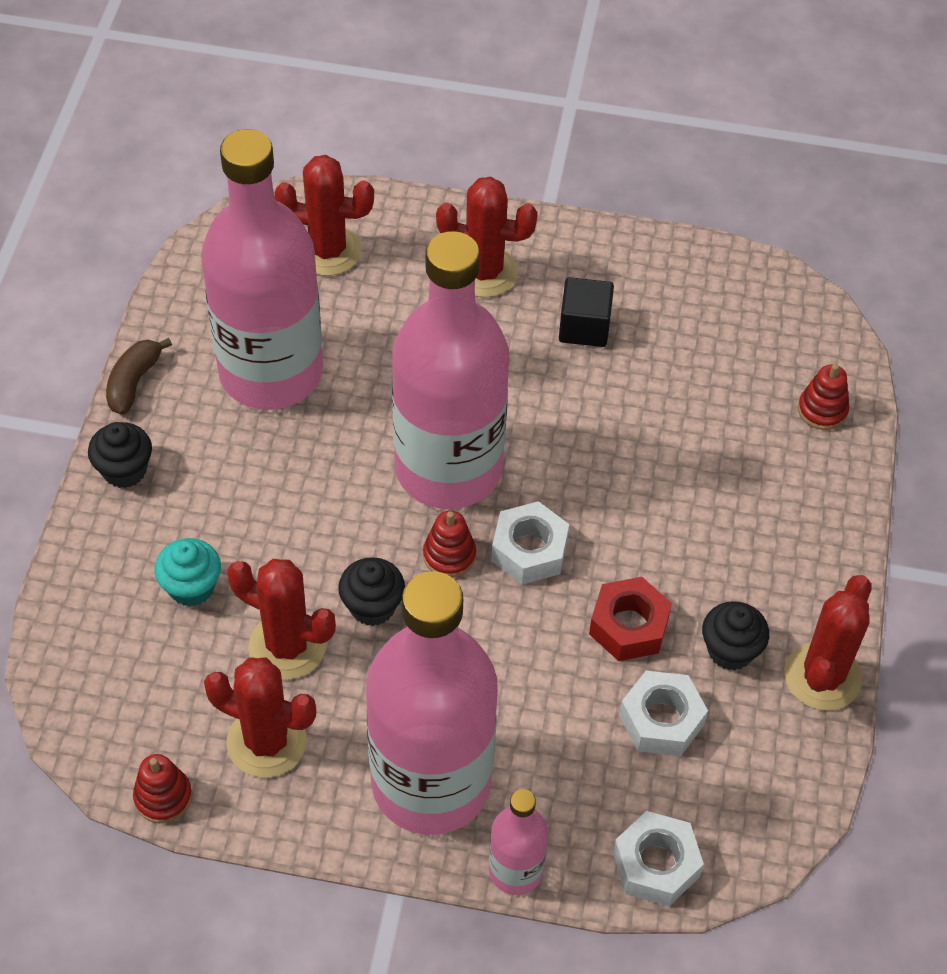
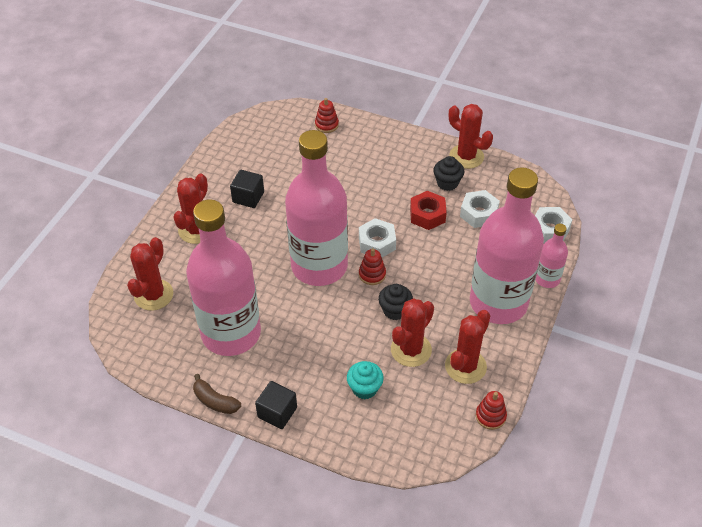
camera: 75 degrees left, 5 degrees down
black cupcake [88,422,152,488] -> black cube [255,381,297,429]

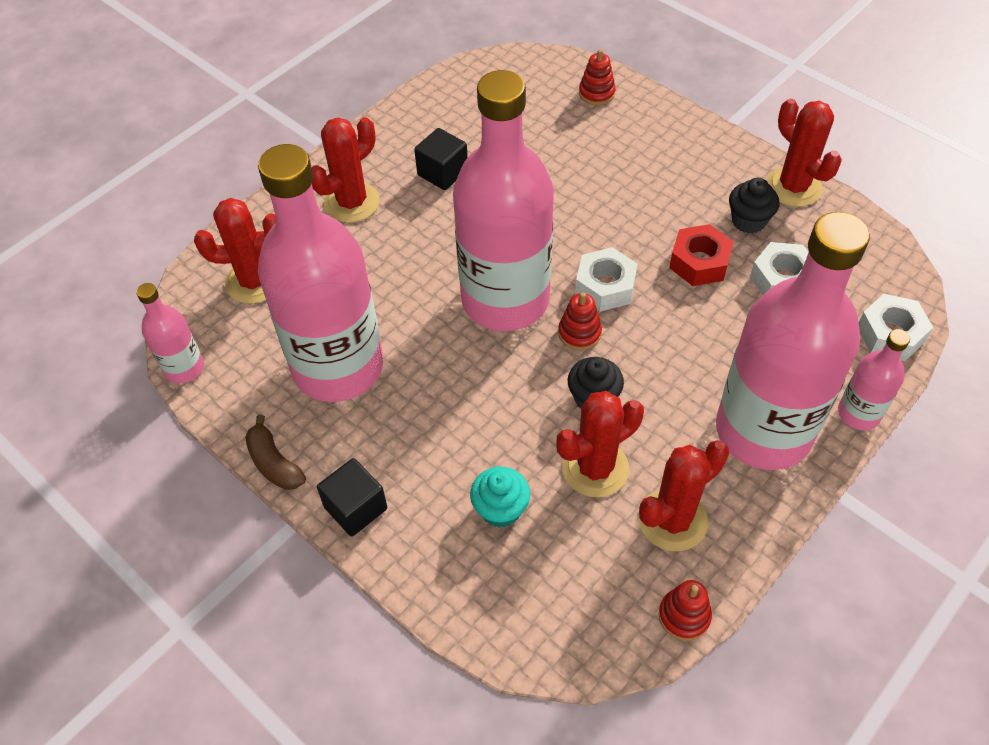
camera: 20 degrees right, 5 degrees up
red cactus [127,237,173,310] -> red cactus turned 45 degrees clockwise [194,198,276,304]
none -> pink bottle [136,283,204,383]

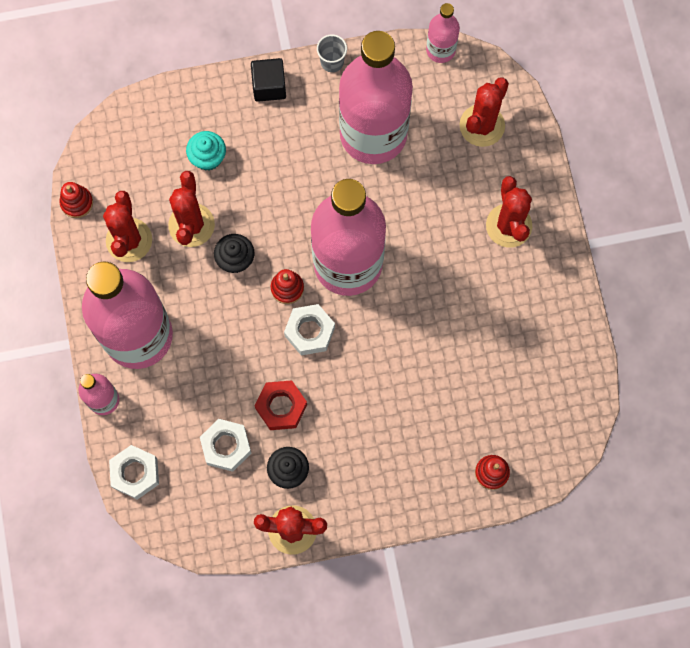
camera: 125 degrees right, 20 degrees up
brown banana [245,415,306,490] -> grey cup [317,34,347,72]
black cube [414,128,468,190] -> none

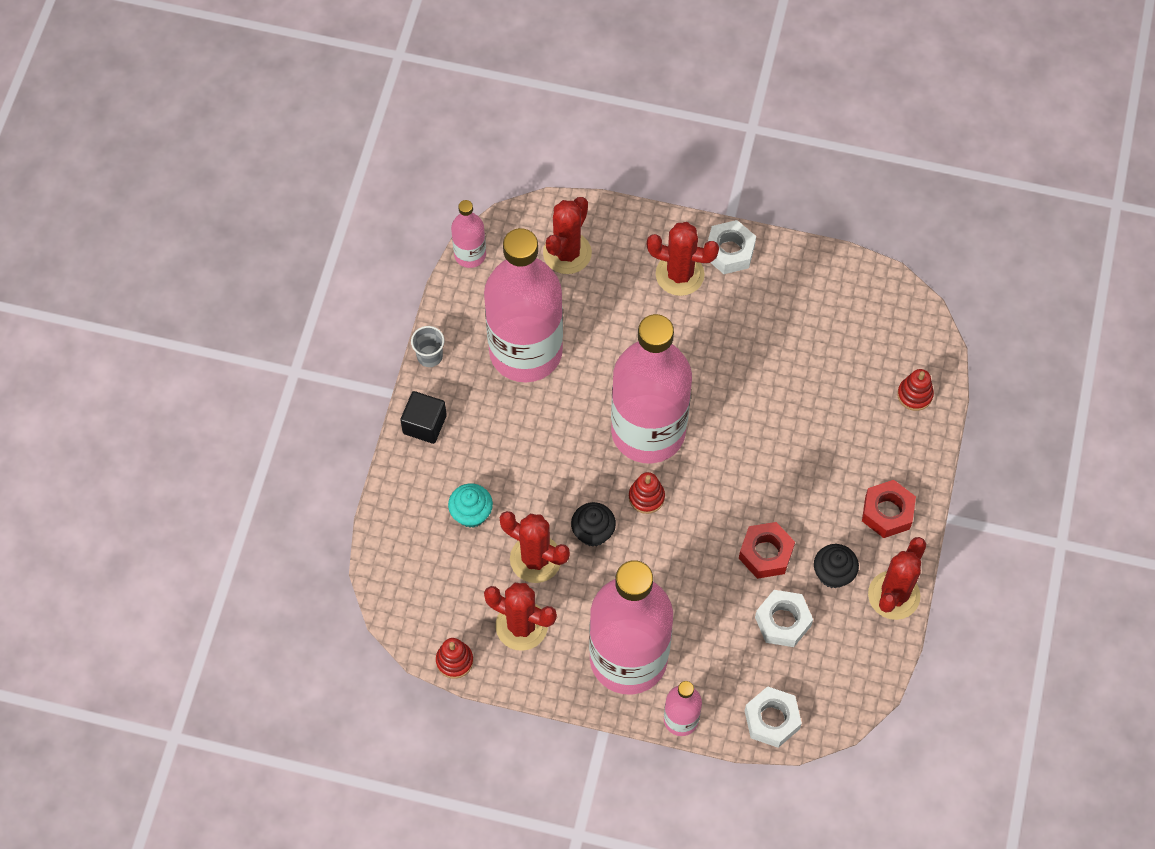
camera: 65 degrees left, 10 degrees down
white nut [284,304,335,356] -> white nut moved to [708,220,756,274]
red cactus [459,77,509,147] -> red cactus turned 60 degrees clockwise [543,197,592,274]
none -> red nut [862,480,916,538]

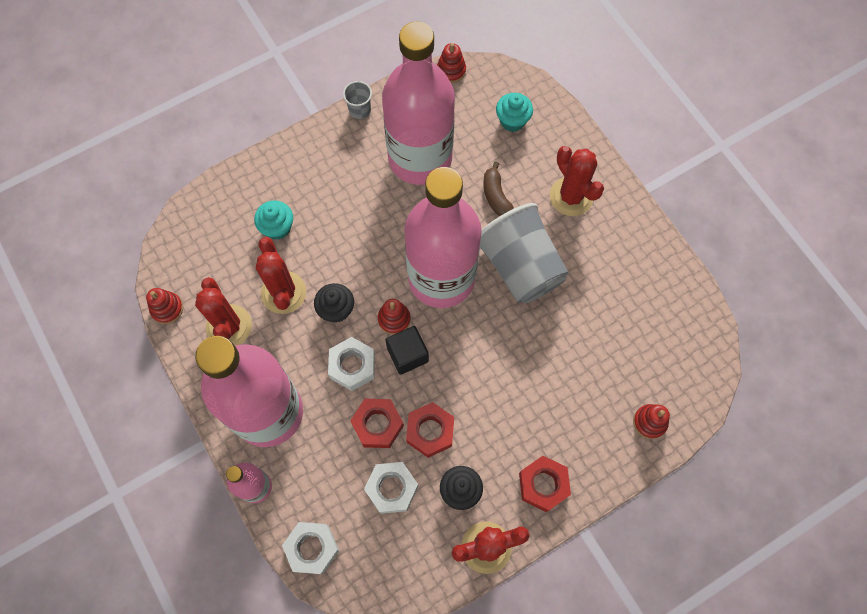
camera: 45 degrees right, 5 degrees up
black cube [400,391,447,444] -> black cube moved to [385,326,429,375]
pink bottle [451,200,486,268] -> red stacking toy [437,43,466,83]
red cactus [543,197,592,274] -> turquoise cupcake [496,93,533,132]
white nut [708,220,756,274] -> white nut moved to [328,337,375,391]
none -> red nut [350,399,404,448]
none -> grey cup [480,203,569,303]
none -> brown banana [483,161,514,216]

